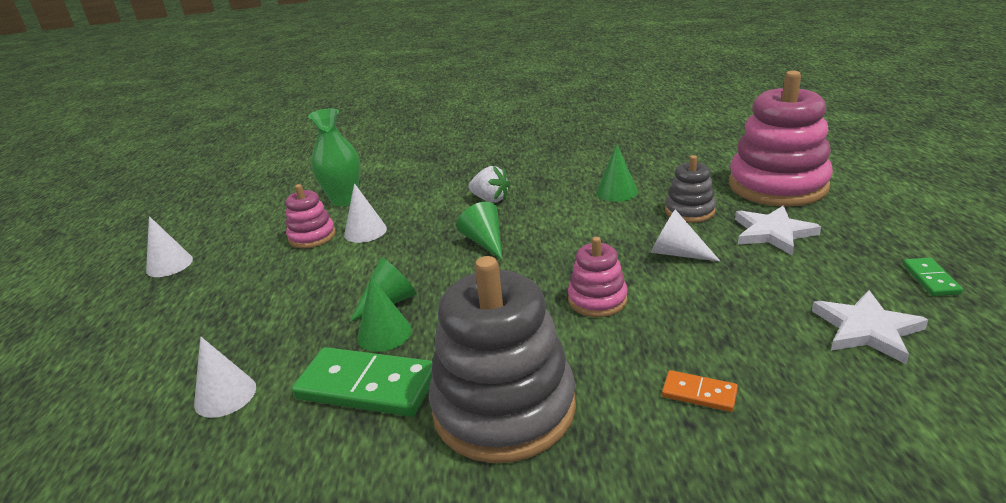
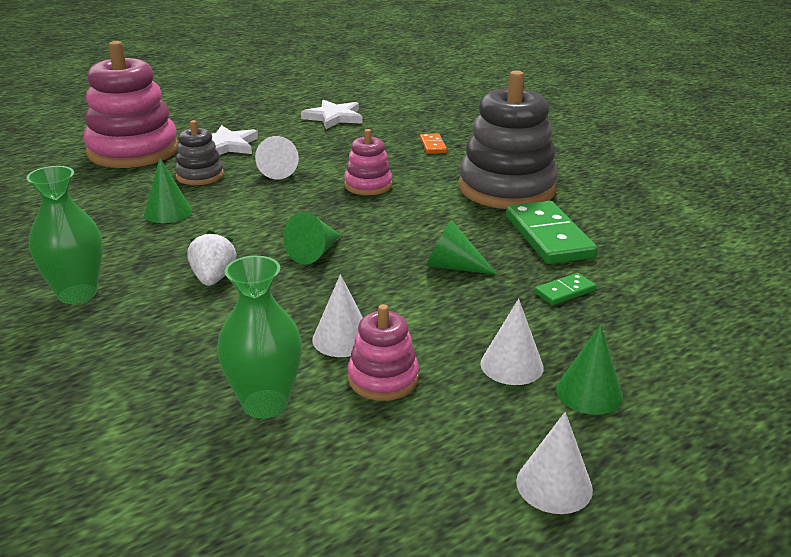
camera: 125 degrees left, 0 degrees up
white cone [194,337,256,418] -> white cone moved to [480,299,544,385]
green cone [357,277,412,352] -> green cone moved to [556,325,623,415]
green domino [903,258,963,296] -> green domino moved to [534,273,596,305]
none -> green vase [26,166,103,304]

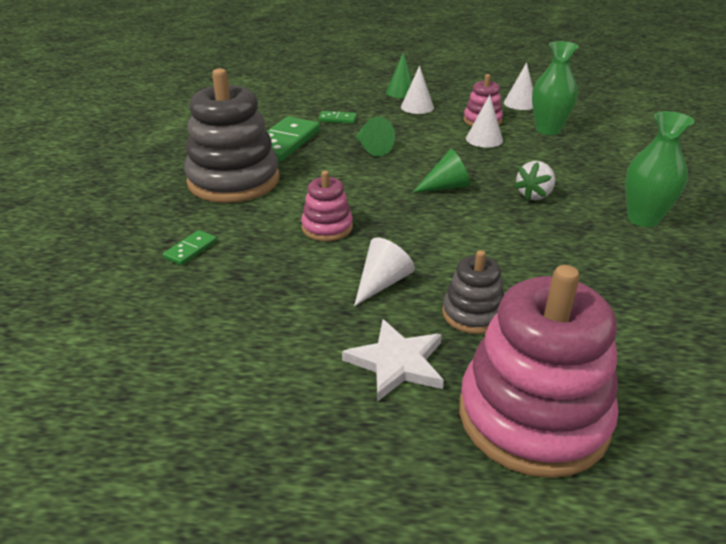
camera: 140 degrees left, 5 degrees up
green cone [144,158,192,223] -> none
white star [301,100,363,129] -> none
orange domino [420,133,447,154] -> green domino [163,230,217,265]
white cone [516,412,593,514] -> white cone moved to [504,62,533,110]

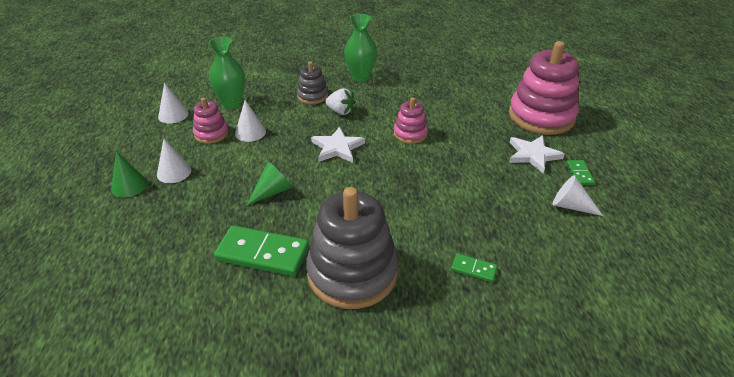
camera: 100 degrees left, 5 degrees up
pink stacking toy [301,170,353,241] -> pink stacking toy moved to [394,98,428,144]
green domino [318,111,357,124] -> green domino moved to [566,160,595,185]
white cone [354,237,415,306] -> white cone moved to [553,175,603,216]
green cone [412,149,470,193] -> white star [311,127,365,163]
grey stacking toy [442,250,504,334] -> grey stacking toy moved to [297,61,328,104]

